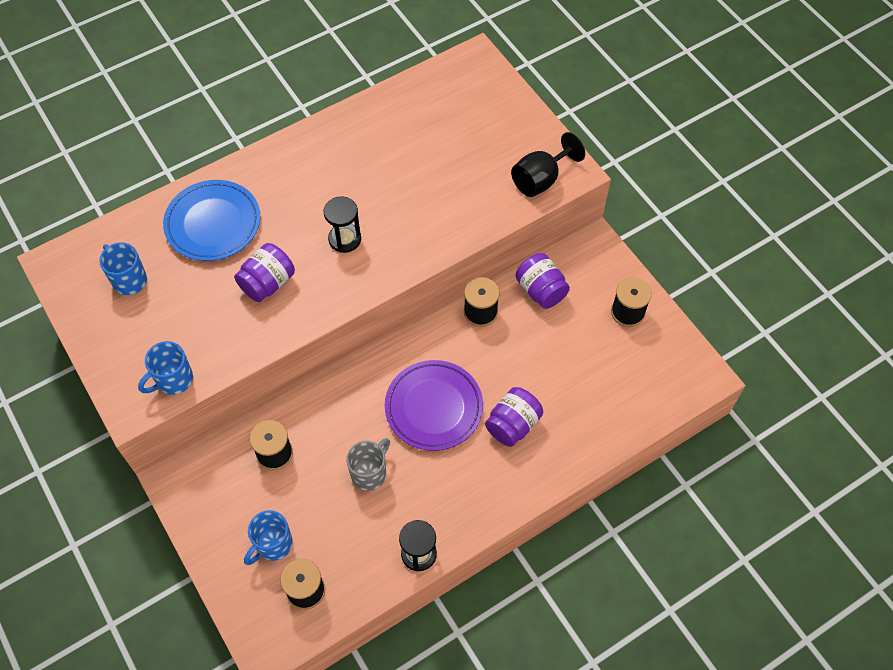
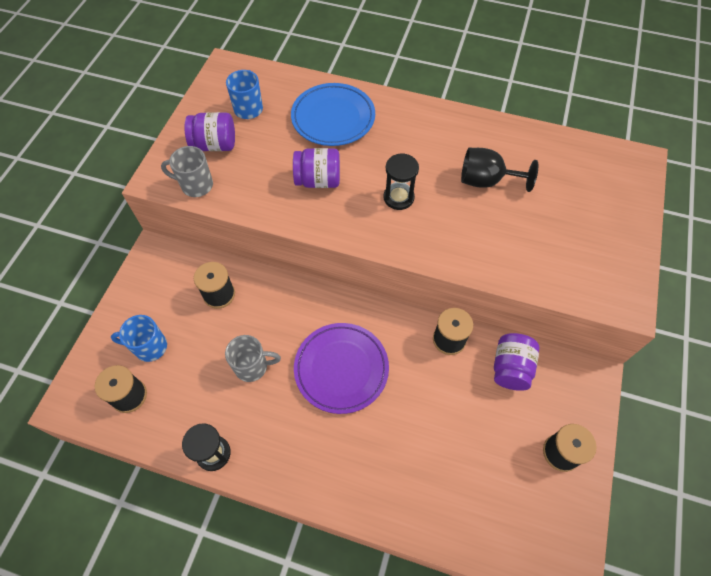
camera: 50 degrees right, 0 degrees up
blue mug [138,341,193,395] -> grey mug [161,146,213,197]
purple jar [485,387,543,447] -> purple jar moved to [185,112,235,151]
black goblet [511,132,585,197] -> black goblet moved to [461,148,538,192]

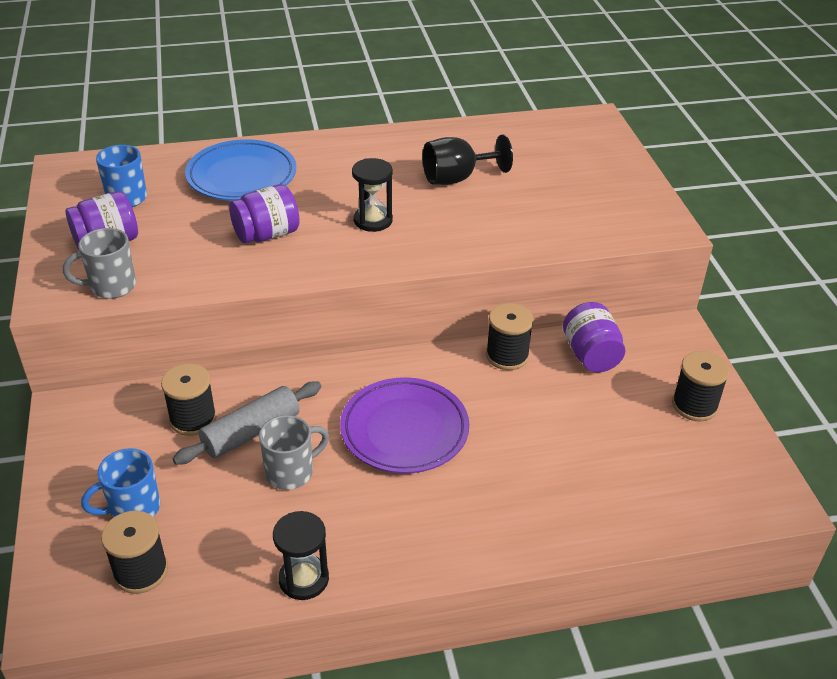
camera: 30 degrees left, 20 degrees down
none -> grey rolling pin [173,382,321,465]

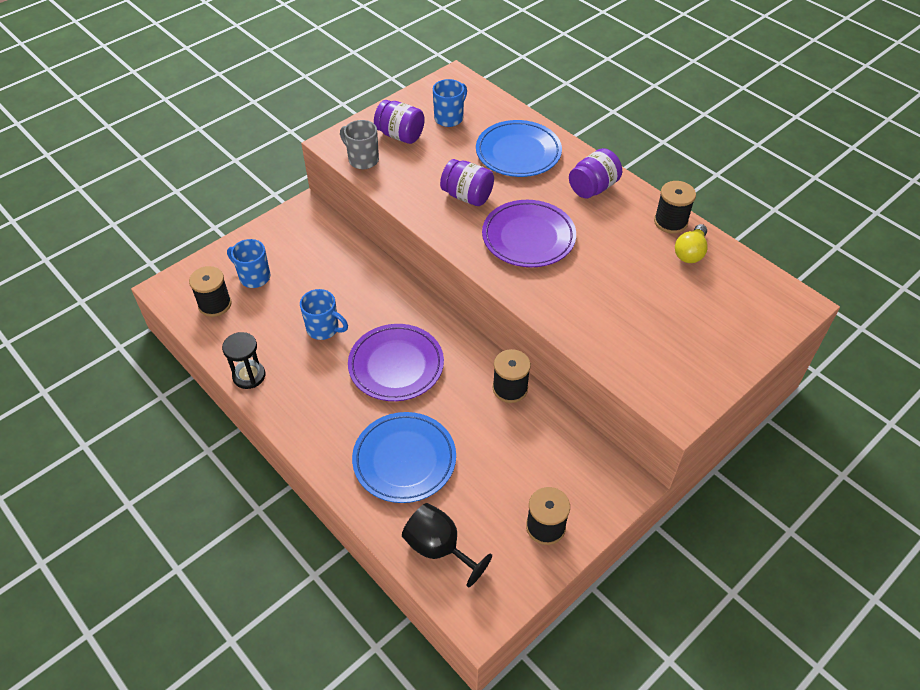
camera: 60 degrees right, 10 degrees up
black spool [161,364,217,436] -> black spool moved to [654,181,696,234]
grey rolling pin [173,382,321,465] -> none
grey mug [259,415,329,490] -> blue mug [300,289,348,340]
black hourglass [352,158,393,232] -> purple plate [482,200,576,267]
black goblet [423,135,513,185] -> black goblet moved to [402,503,492,587]
purple jar [563,302,625,372] -> purple jar moved to [569,148,622,198]
none -> blue plate [352,412,456,503]
none -> yellow light bulb [675,224,708,263]

